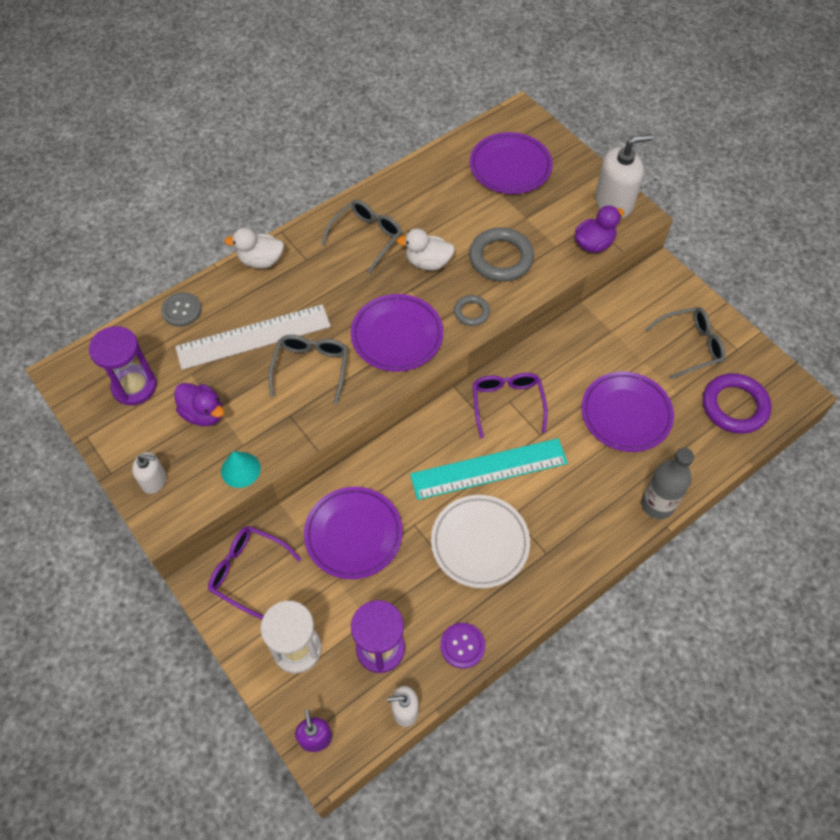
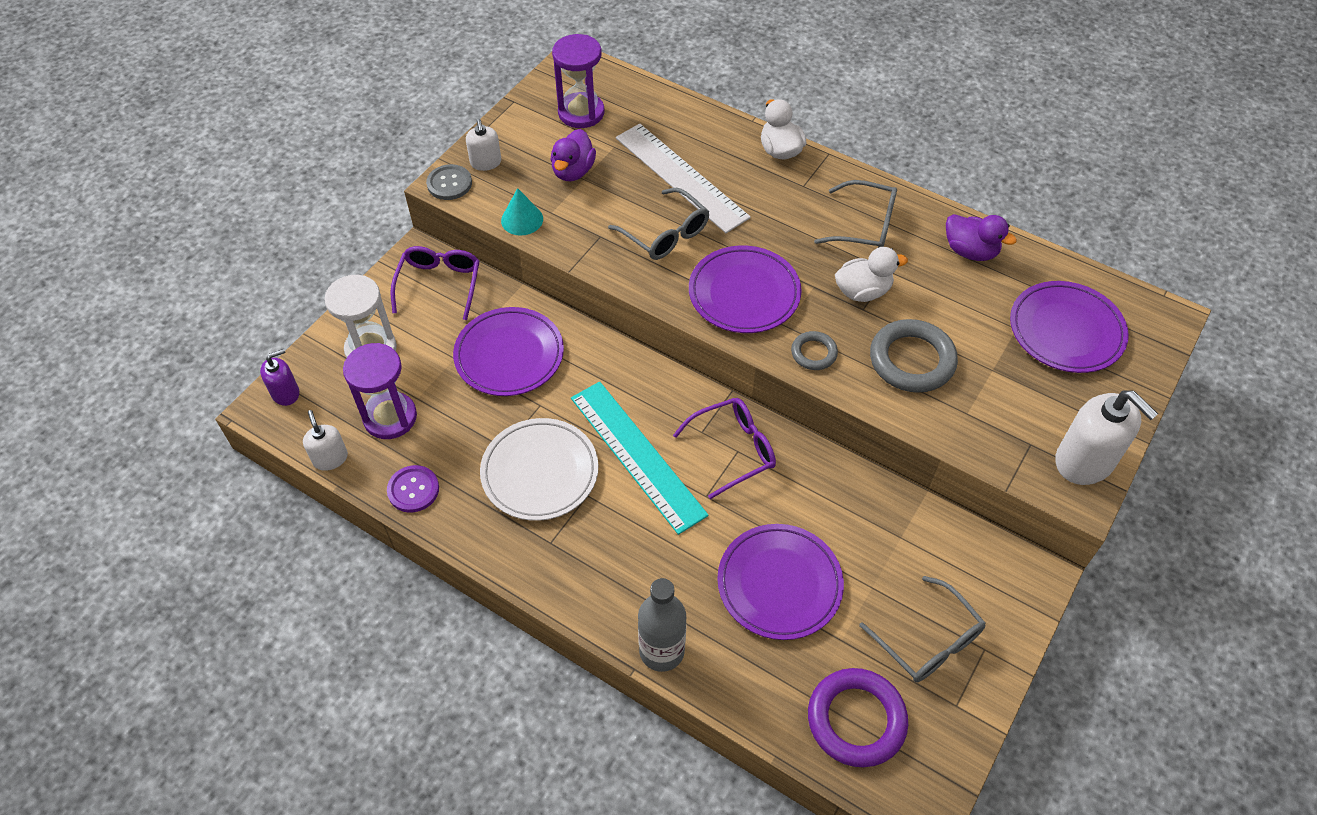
camera: 70 degrees right, 5 degrees down
grey button [161,292,202,327] -> grey button moved to [426,164,472,200]
grey glasses [269,335,348,404] -> grey glasses turned 60 degrees clockwise [608,188,710,260]
white duck [397,228,455,271] -> white duck turned 90 degrees clockwise [835,247,908,302]
purple duck [575,206,624,253] -> purple duck moved to [946,214,1017,261]

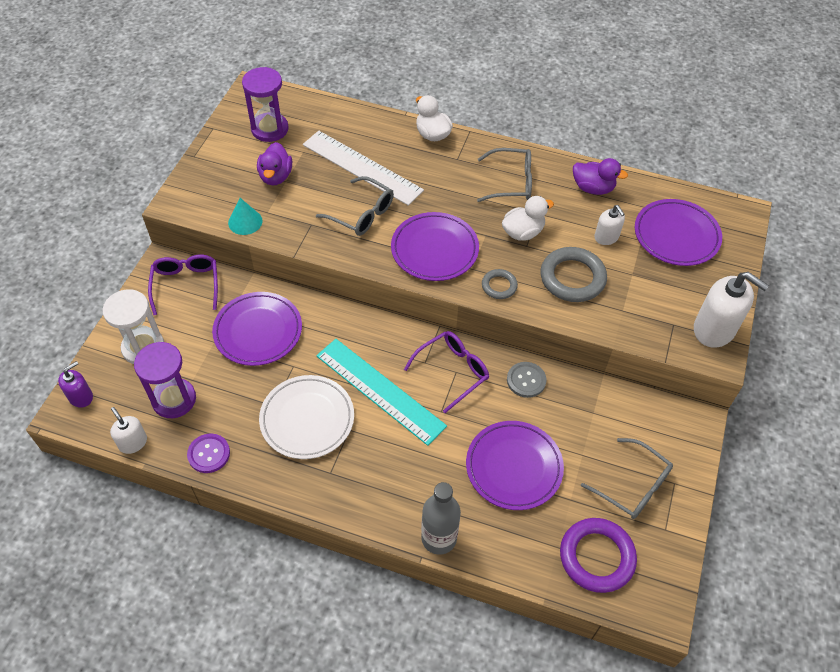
camera: 15 degrees left, 0 degrees up
grey button [426,164,472,200] -> grey button moved to [507,362,547,398]
white soap dispenser [466,119,501,171] -> white soap dispenser moved to [594,205,625,245]

